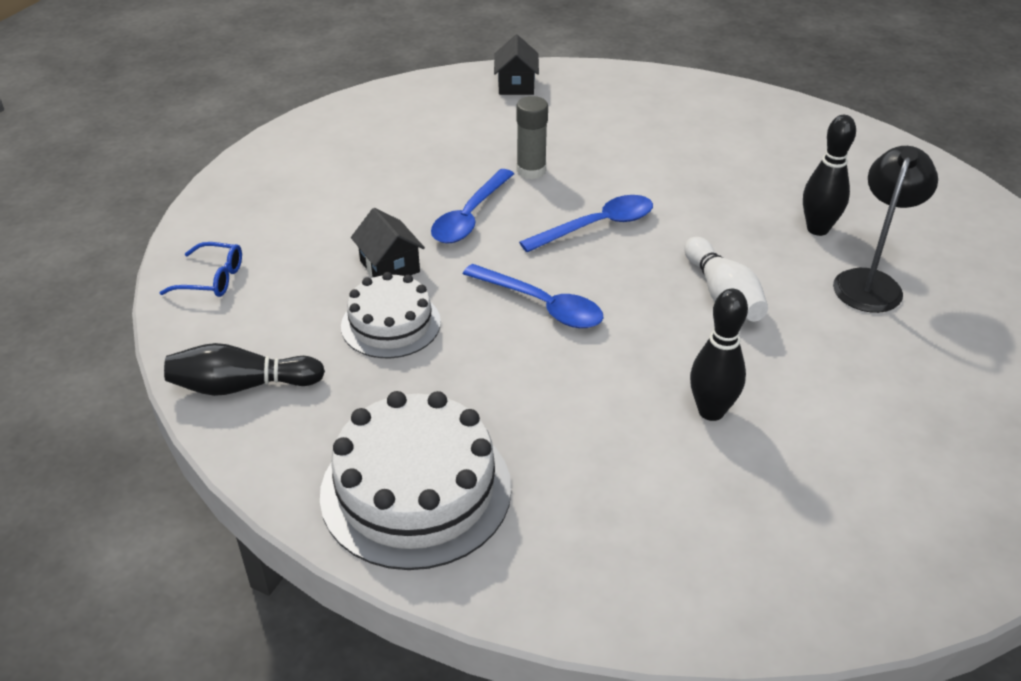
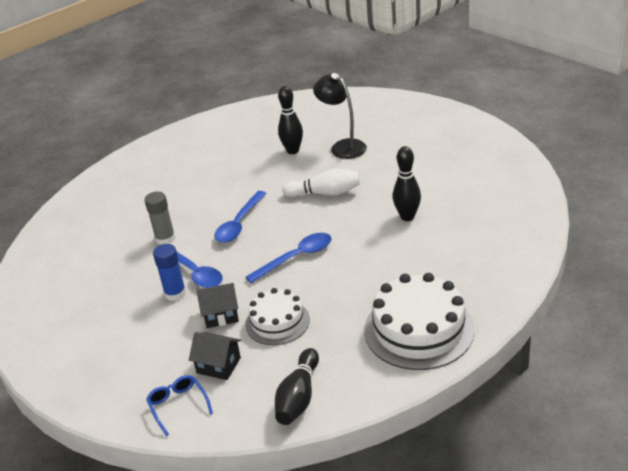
camera: 65 degrees left, 5 degrees down
blue glasses [159,242,242,297] -> blue glasses turned 60 degrees counterclockwise [146,375,213,436]
black house [494,35,539,95] -> black house moved to [189,332,241,380]
blue spoon [519,195,653,252] -> blue spoon turned 150 degrees counterclockwise [214,191,266,243]
none -> blue glue stick [153,244,186,301]

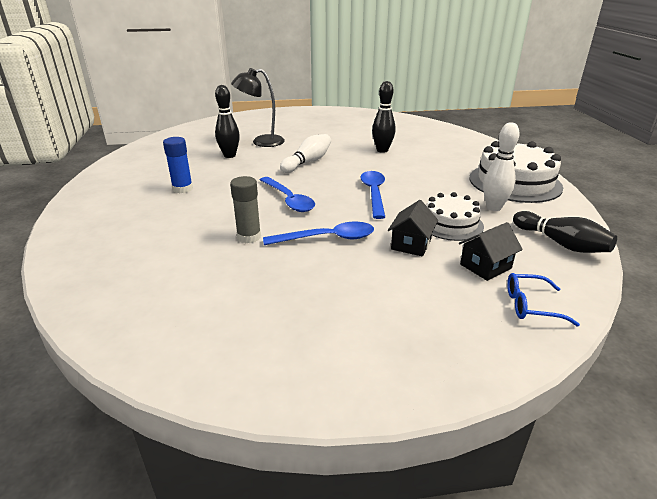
camera: 60 degrees left, 5 degrees down
blue glue stick [153,244,186,301] -> blue glue stick moved to [163,137,193,193]
none -> white bowling pin [483,122,520,211]

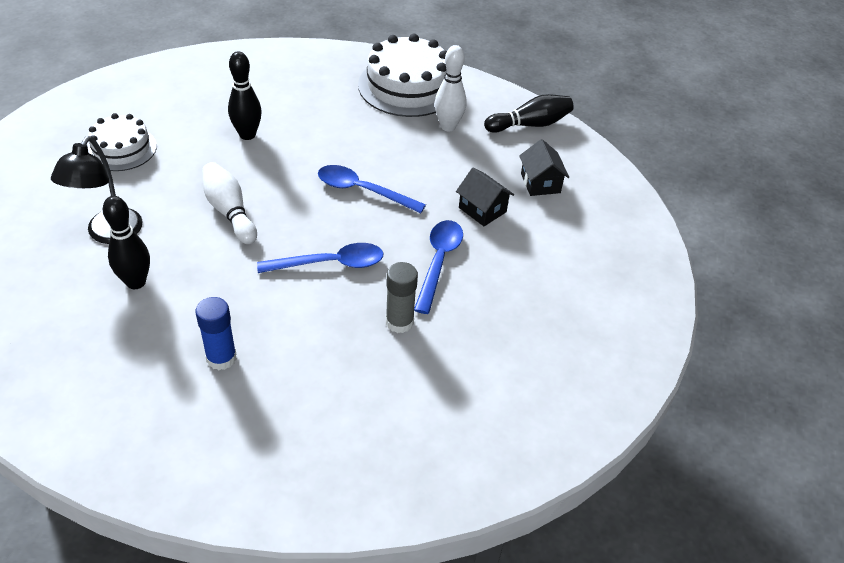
camera: 70 degrees left, 15 degrees up
white cake [426,192,484,241] -> white cake moved to [87,113,157,171]
blue glasses [507,273,580,326] -> none

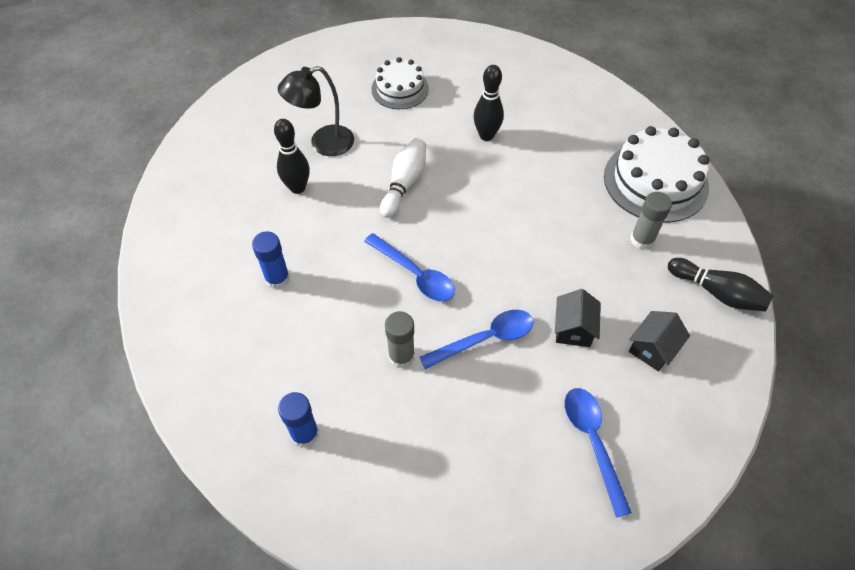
camera: 55 degrees right, 10 degrees up
blue spoon [318,165,426,213] -> blue spoon moved to [565,388,632,518]
white bowling pin [435,45,466,131] -> grey glue stick [630,192,672,250]
none -> blue glue stick [278,392,319,448]

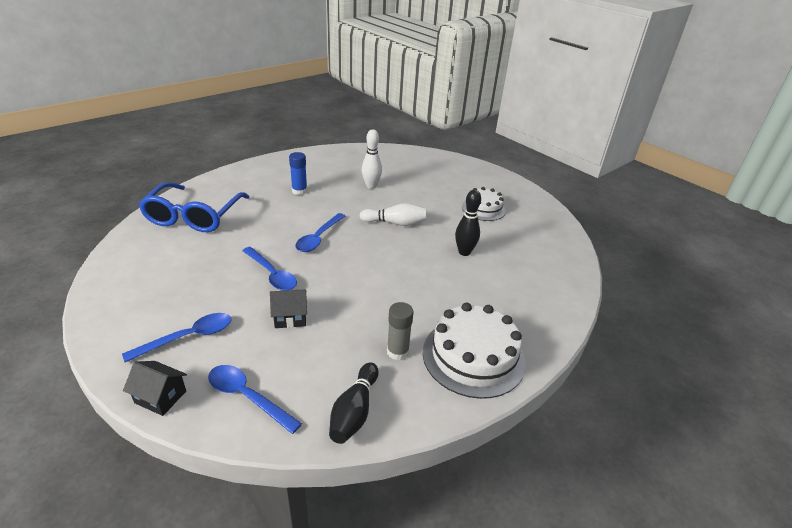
camera: 70 degrees right, 20 degrees down
black bowling pin [274,119,310,194] -> white bowling pin [362,129,382,189]
black lamp [278,66,354,156] -> none
blue glue stick [278,392,319,448] -> blue glasses [139,182,249,232]
grey glue stick [385,311,415,368] -> none
black house [629,311,690,372] -> black house moved to [123,361,187,416]
none -> blue spoon [208,365,302,434]

